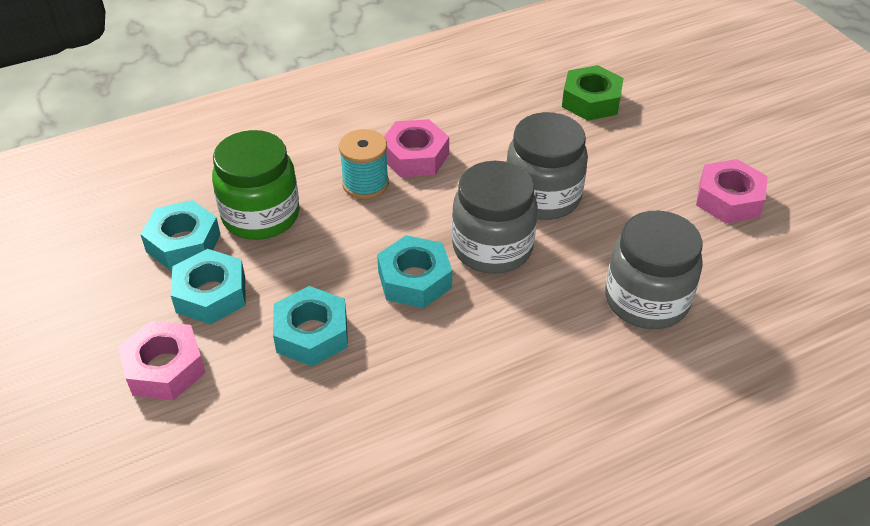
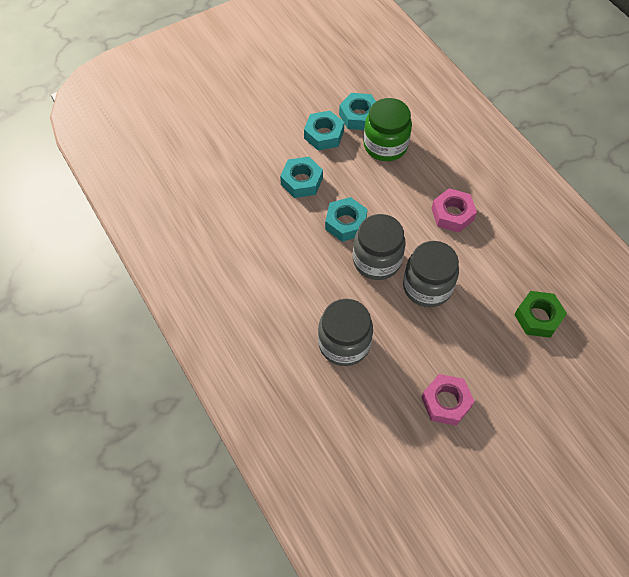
camera: 85 degrees right, 15 degrees up
pink nut [118,321,206,400] -> none
turquoise spool [339,129,389,199] -> none

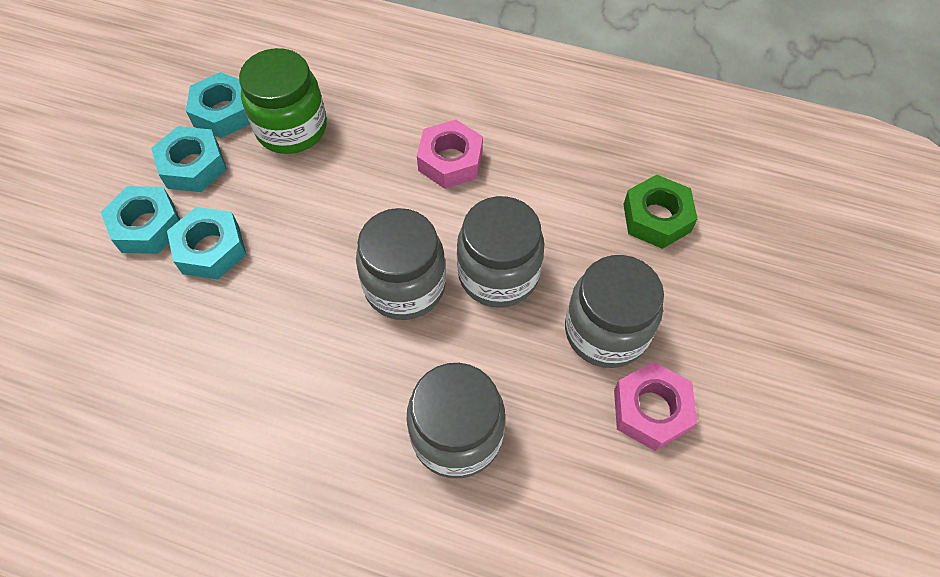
camera: 40 degrees left, 0 degrees up
turquoise nut [325,197,368,242] -> turquoise nut moved to [101,186,180,254]
none -> grey jar [565,255,664,368]

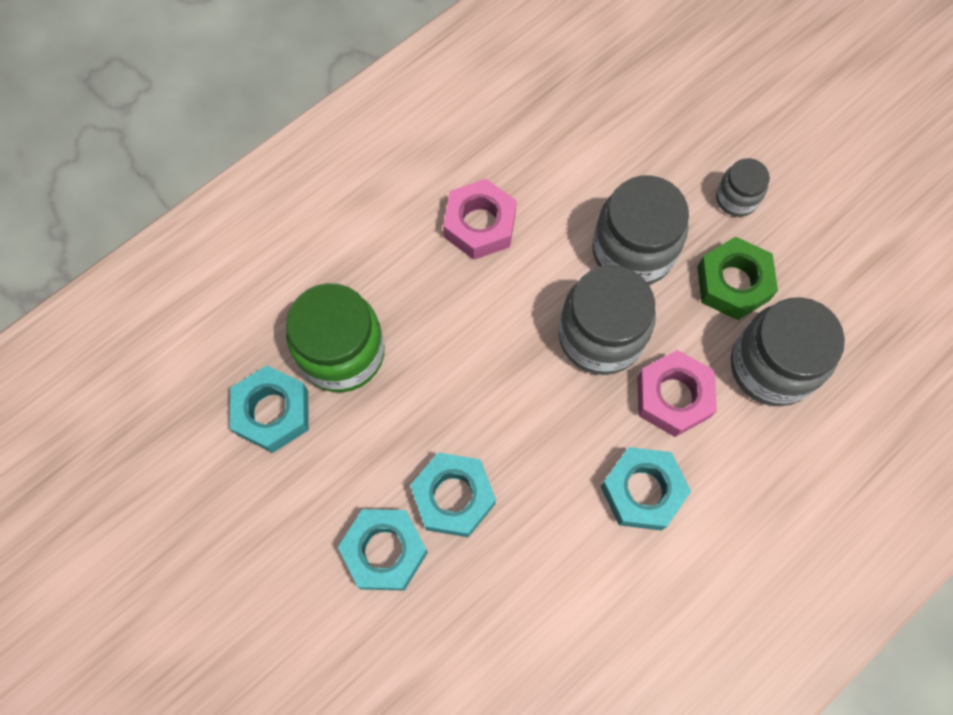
camera: 60 degrees left, 10 degrees up
turquoise nut [151,126,227,192] -> turquoise nut moved to [601,447,691,531]
grey jar [565,255,664,368] -> grey jar [716,158,770,217], size x0.53
pink nut [614,362,697,451] -> pink nut moved to [637,350,717,437]
green nut [623,175,698,249] -> green nut moved to [697,237,778,320]

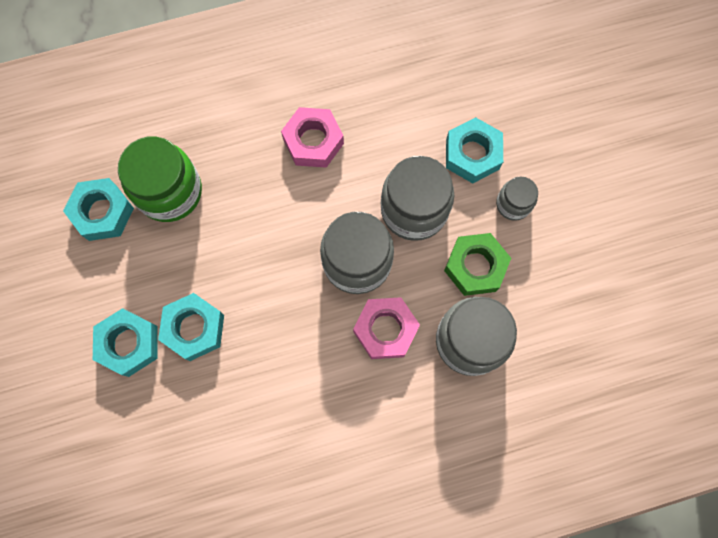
camera: 25 degrees right, 5 degrees up
turquoise nut [601,447,691,531] -> turquoise nut moved to [446,117,503,183]

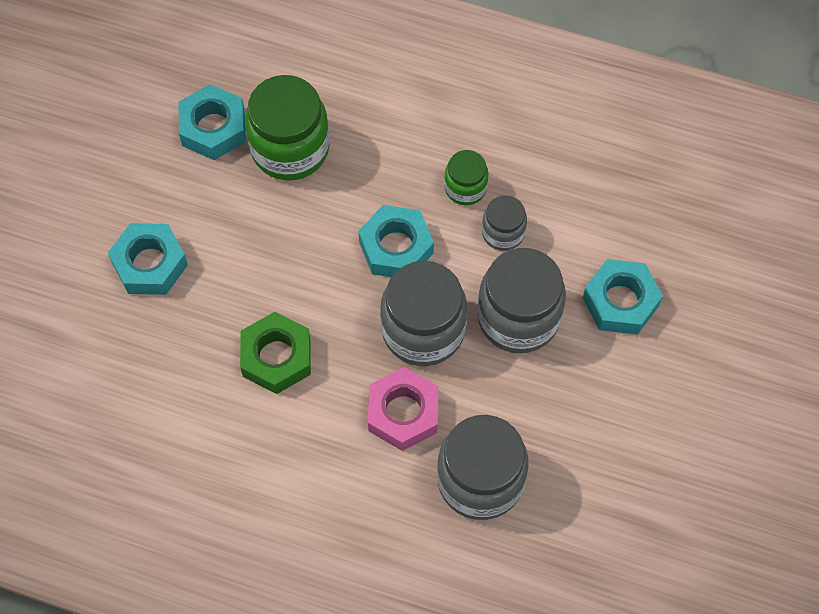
camera: 35 degrees right, 10 degrees down
turquoise nut [158,293,224,361] -> turquoise nut moved to [358,205,434,277]
pink nut [281,107,344,168] -> green jar [444,150,488,205]
green nut [444,233,511,296] -> green nut moved to [240,312,311,394]
grey jar [496,177,538,221] -> grey jar moved to [482,195,527,251]

